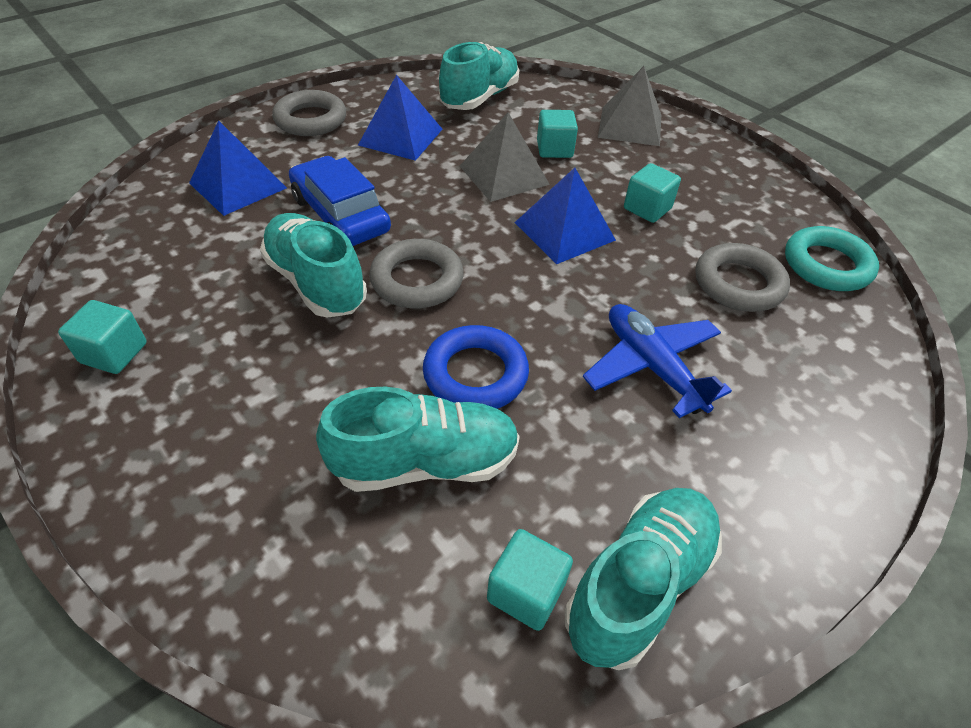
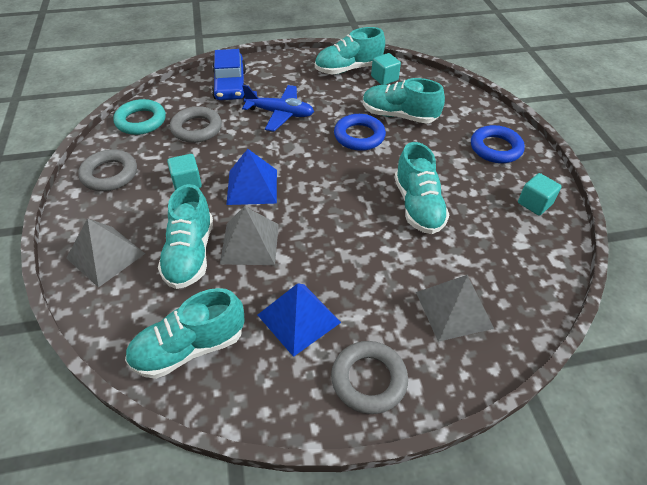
camera: 150 degrees left, 0 degrees up
blue pyramid [189,120,287,216] -> grey pyramid [416,275,494,342]
blue car [289,156,391,246] -> blue car moved to [212,49,246,100]
grey ring [369,239,464,308] -> grey ring moved to [78,149,137,191]
turquoise cube [537,110,578,158] -> turquoise shoe [158,184,213,289]
blue plane [583,304,732,418] -> blue plane turned 75 degrees counterclockwise [242,85,314,131]
none -> blue ring [471,125,525,163]

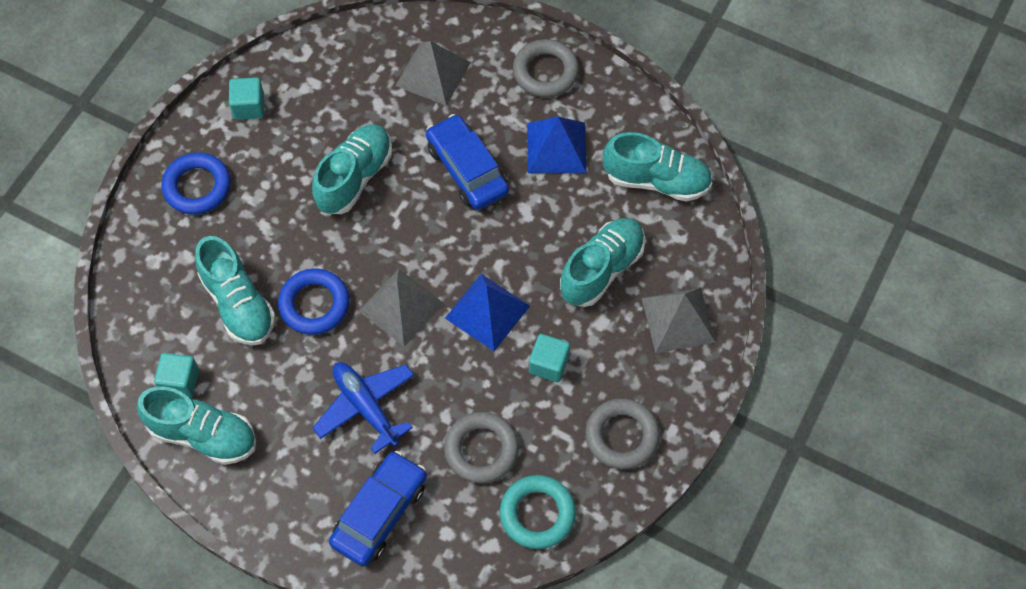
camera: 140 degrees left, 15 degrees up
grey pyramid [220,206,279,265] -> grey pyramid moved to [359,269,444,347]
none -> blue car [426,114,509,210]

